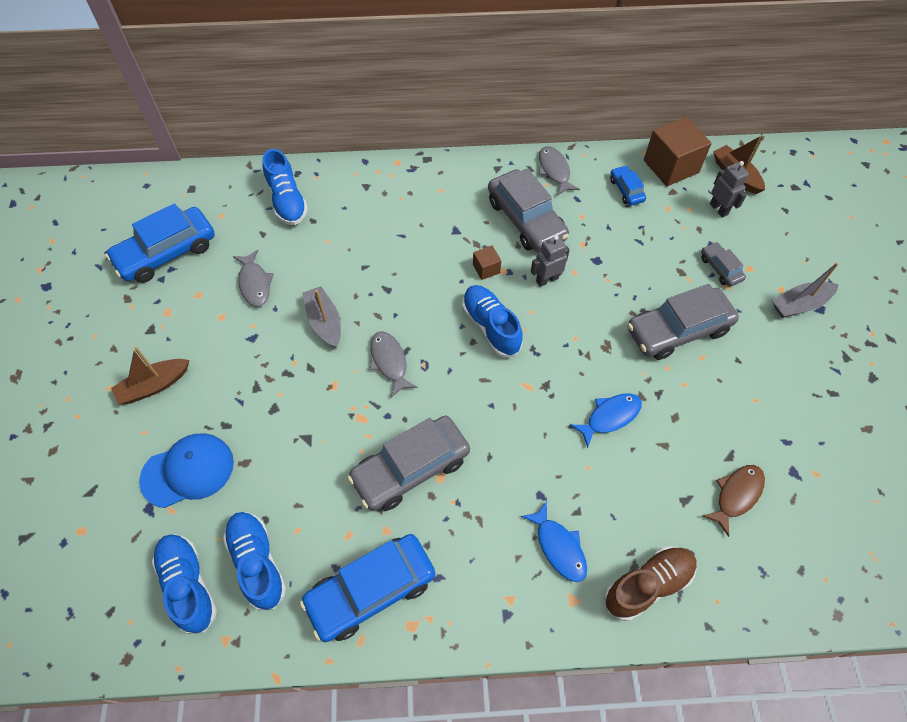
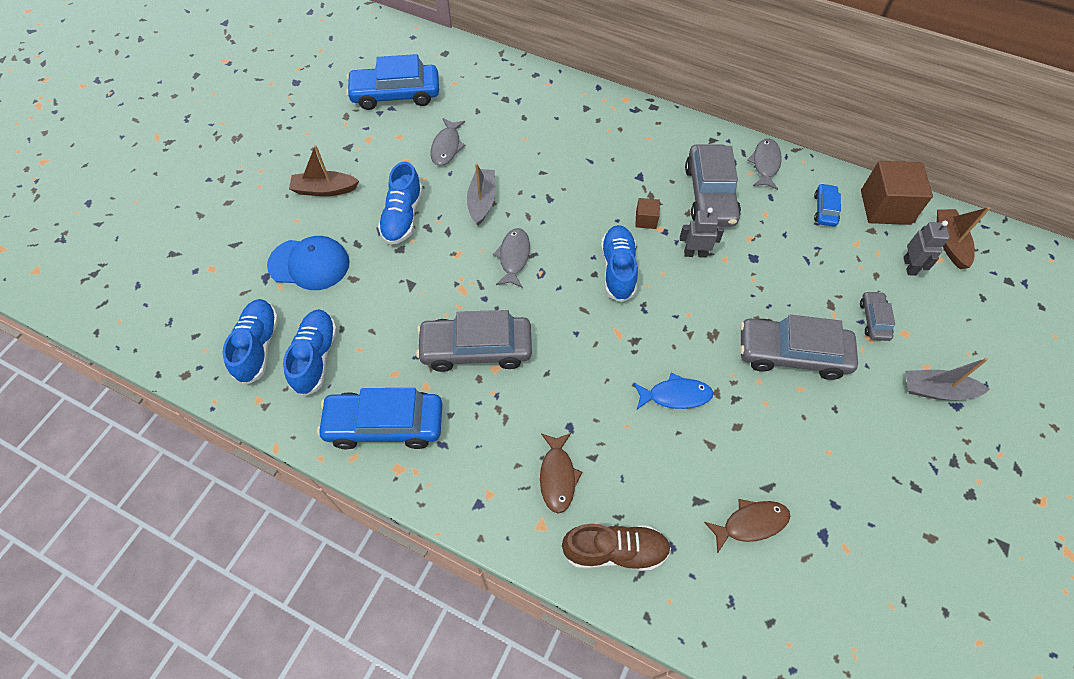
camera: 30 degrees right, 0 degrees up
blue shoe [262,149,308,225] -> blue shoe moved to [378,162,423,245]
blue fish [521,501,587,582] -> brown fish [540,433,582,514]

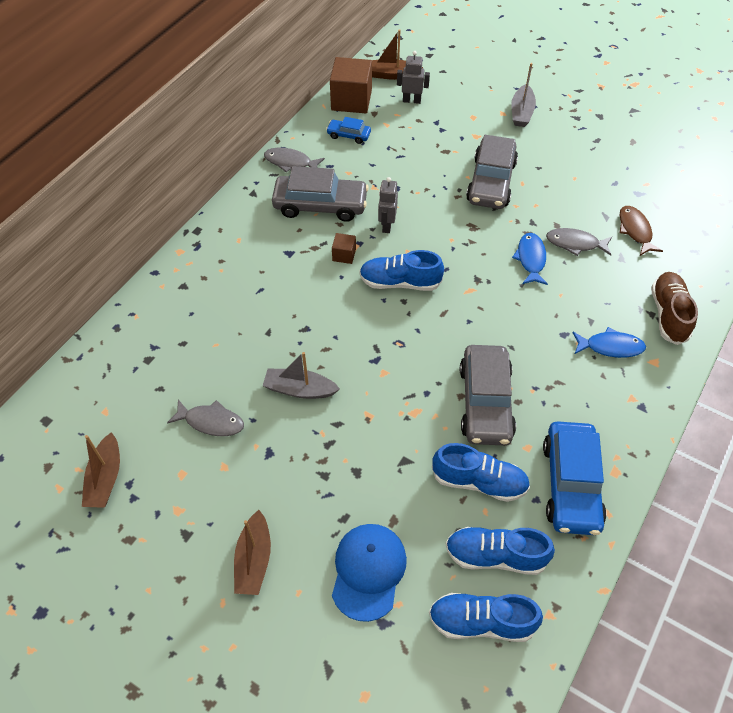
camera: 85 degrees left, 5 degrees down
blue car [346,54,439,110] -> brown boat [82,432,120,508]
blue shoe [378,162,423,245] -> blue shoe moved to [432,443,530,502]
grey fish [493,228,530,288] -> grey fish moved to [546,228,612,256]
brown fish [540,433,582,514] -> blue fish [572,327,646,358]
grey car [860,291,895,341] -> none

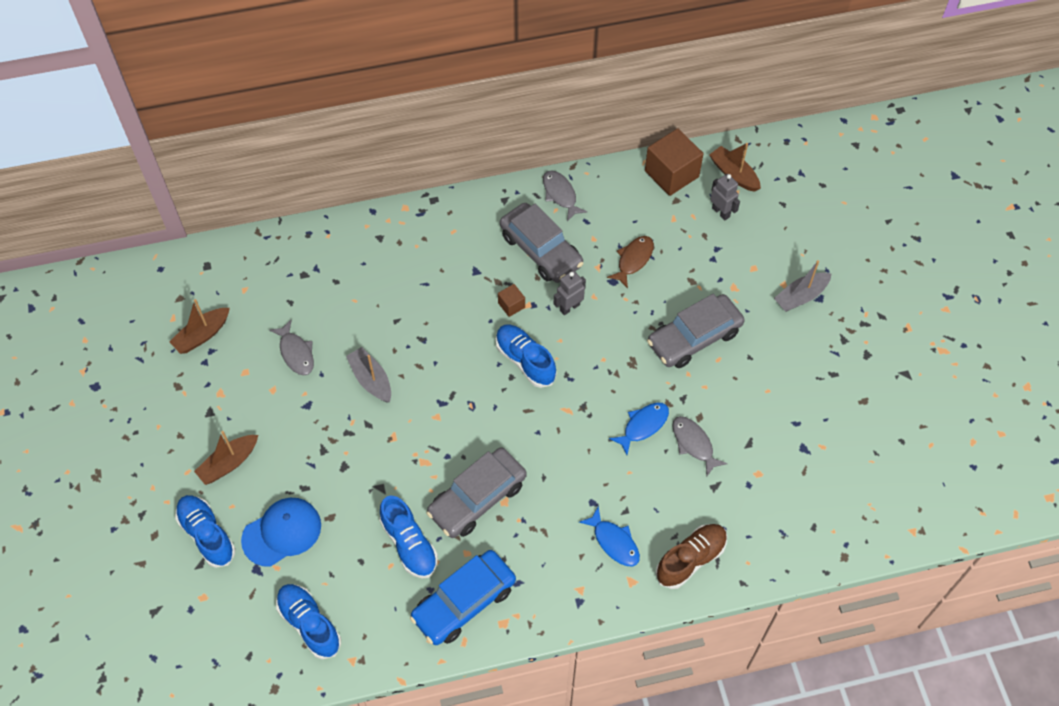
camera: 45 degrees right, 5 degrees up
blue car [326,117,371,144] -> none
blue shoe [446,527,555,575] -> blue shoe moved to [175,495,235,568]
brown fish [620,206,663,256] -> brown fish moved to [607,236,654,289]

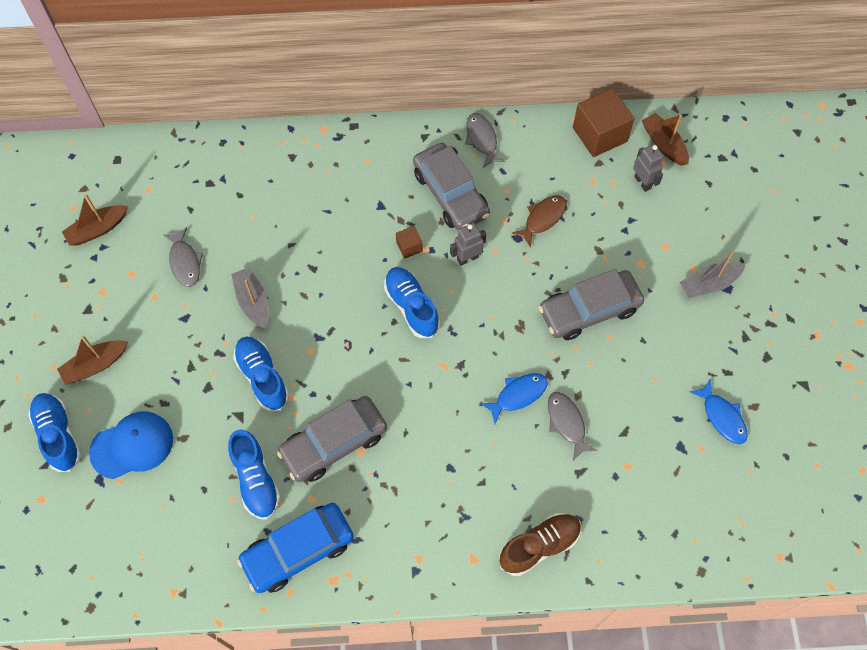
camera: 10 degrees right, 5 degrees up
blue shoe [276,584,341,659] -> blue shoe moved to [233,336,289,411]
blue fish [579,506,640,567] -> blue fish moved to [689,379,748,444]

